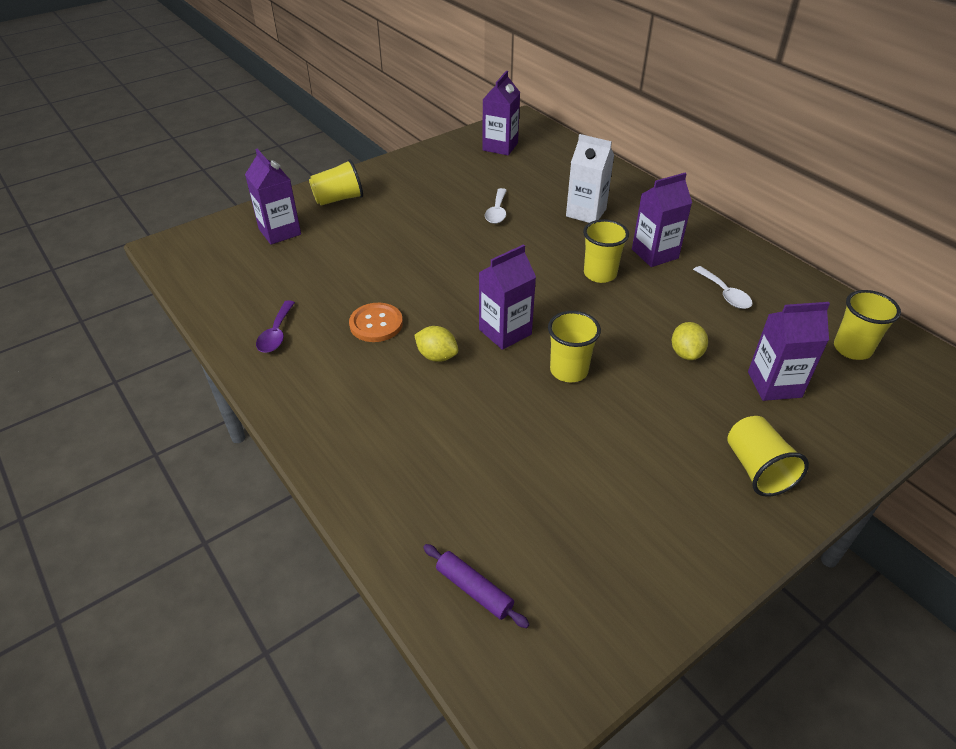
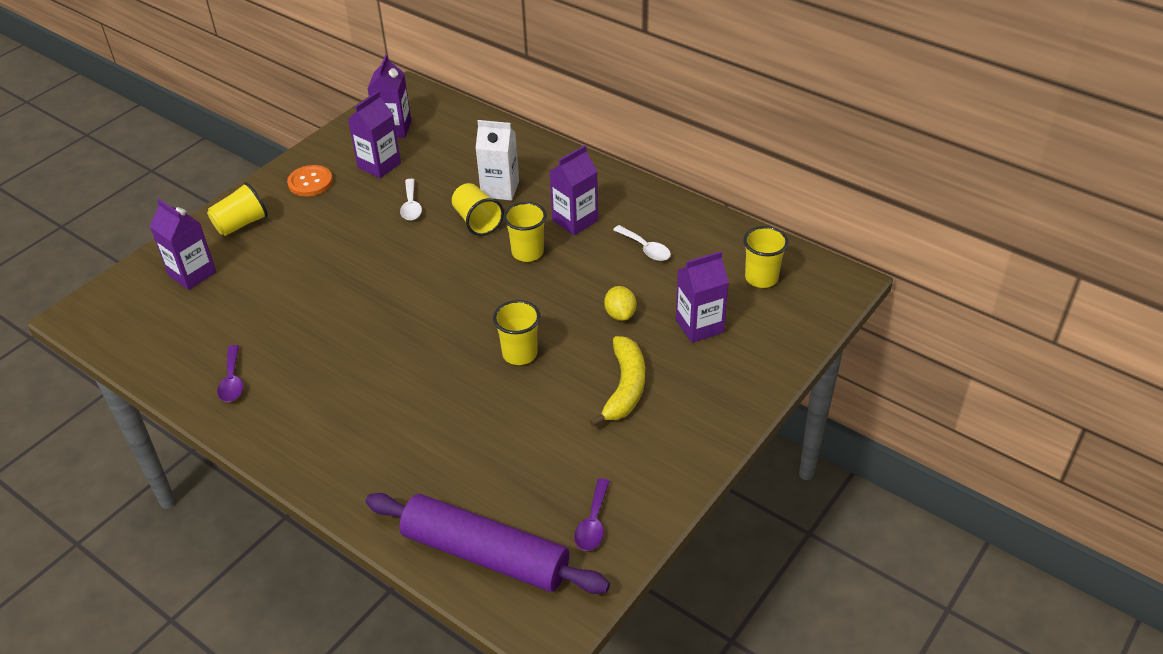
camera: 15 degrees left, 0 degrees up
orange button [349,303,403,342] -> orange button moved to [287,165,333,196]
yellow lemon [414,326,458,362] -> none
purple rolling pin [423,544,530,628] -> purple rolling pin [365,493,610,594], size x2.39
purple carton [479,244,536,350] -> purple carton moved to [348,91,401,178]
yellow cup [727,416,809,497] -> yellow cup moved to [452,183,504,236]
none -> purple spoon [574,478,610,551]
none -> yellow banana [590,336,645,427]

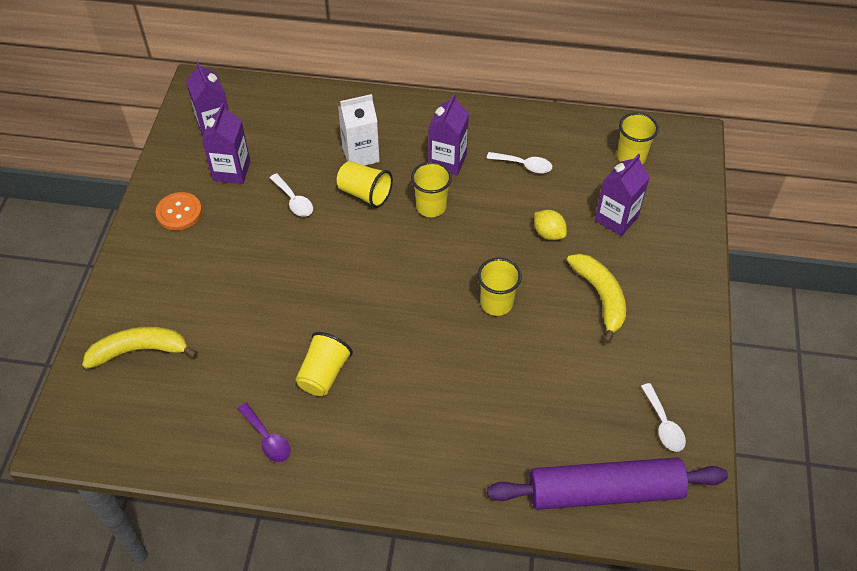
camera: 30 degrees left, 10 degrees up
purple carton [150,199,216,290] -> yellow banana [82,326,198,369]
yellow cup [207,182,268,236] -> yellow cup moved to [296,332,353,396]
purple spoon [574,478,610,551] -> white spoon [641,383,686,452]

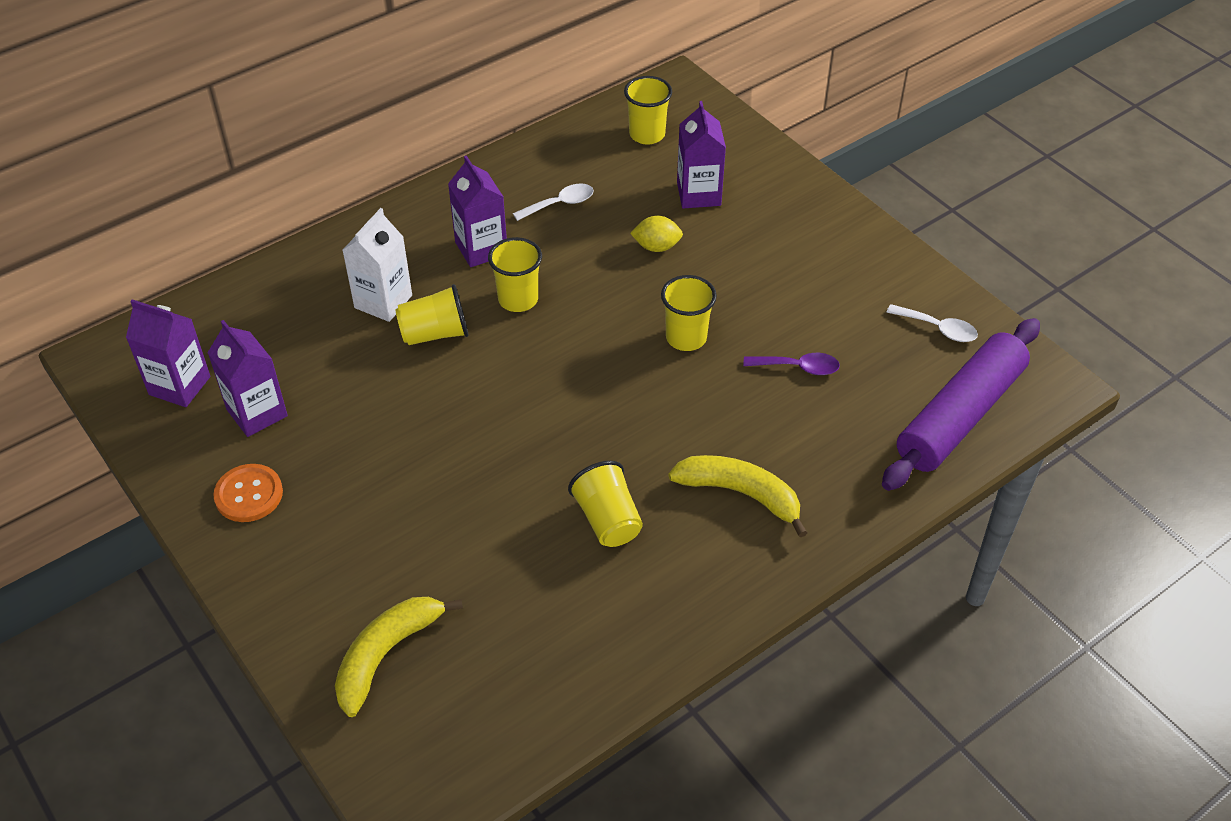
camera: 45 degrees left, 5 degrees down
purple spoon [238,403,290,462] -> purple spoon moved to [744,353,840,375]
white spoon [270,173,313,217] -> none
yellow banana [567,253,626,344] -> yellow banana moved to [668,455,808,537]

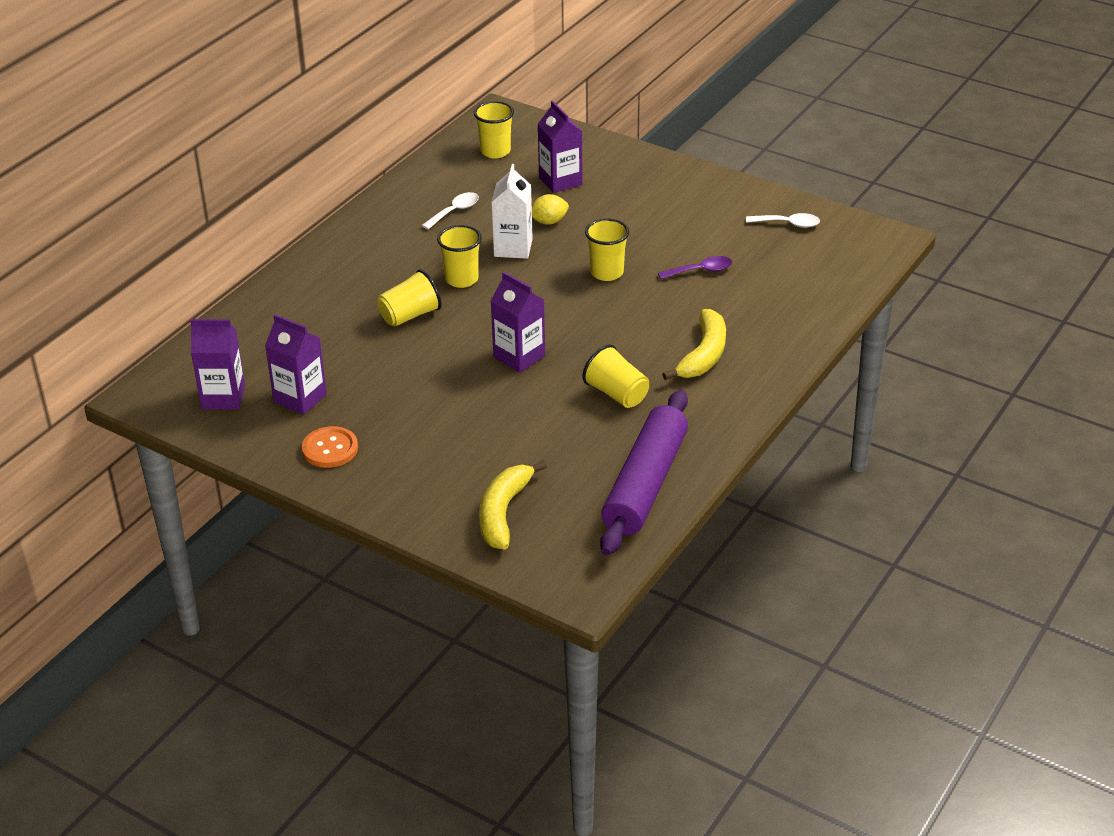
camera: 20 degrees left, 10 degrees down
white carton [342,208,412,322] -> white carton moved to [491,164,533,259]
purple carton [448,155,507,267] -> purple carton moved to [491,272,545,373]
yellow banana [668,455,808,537] -> yellow banana turned 105 degrees clockwise [662,309,726,380]
purple rolling pin [882,318,1040,491] -> purple rolling pin moved to [600,390,688,556]

